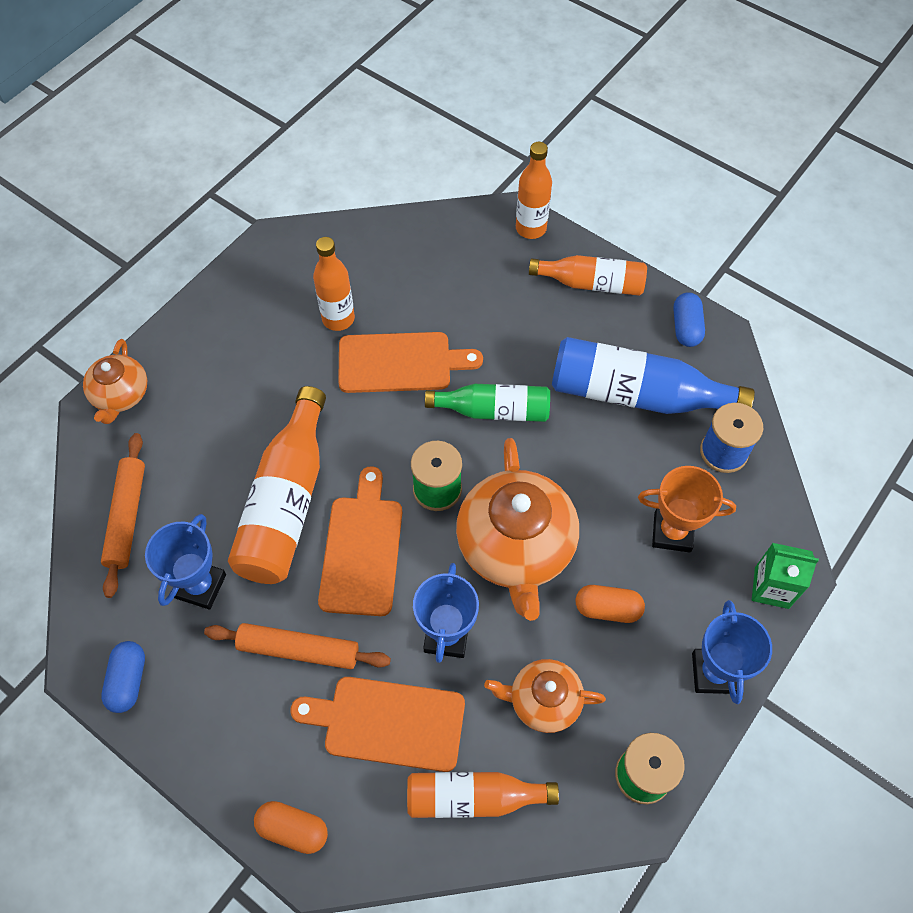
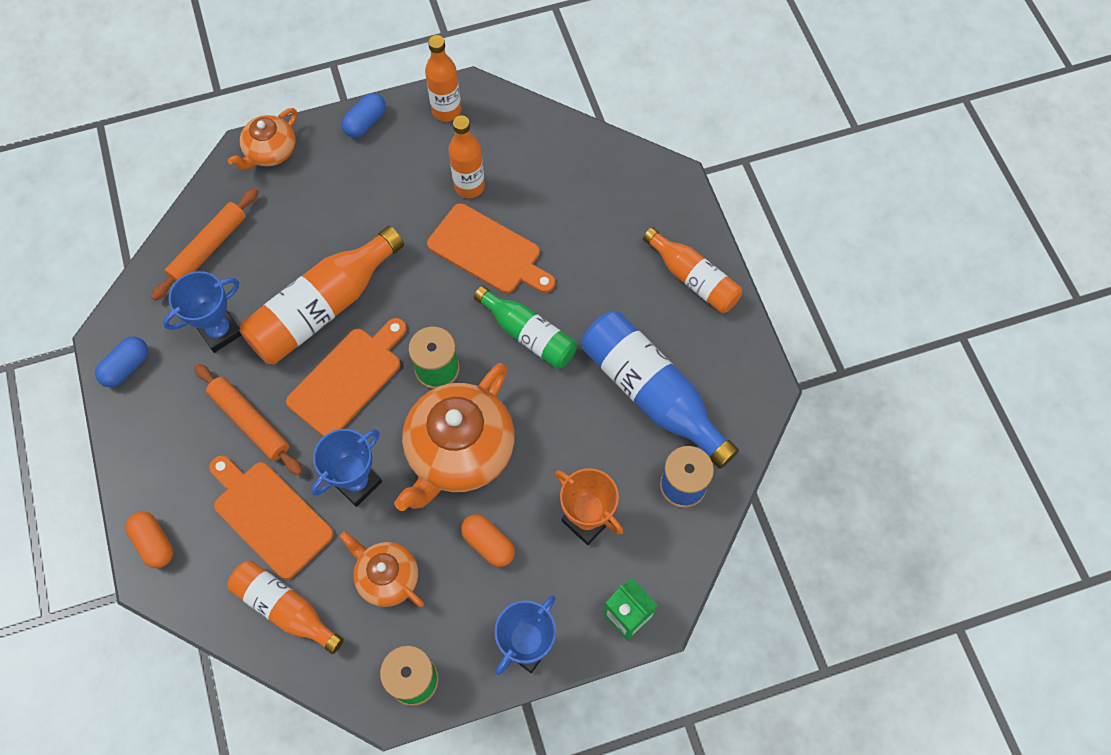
camera: 35 degrees right, 5 degrees up
orange bottle [516,142,552,239] -> orange bottle moved to [425,35,461,122]
blue capsule [673,292,705,347] -> blue capsule moved to [342,93,386,138]

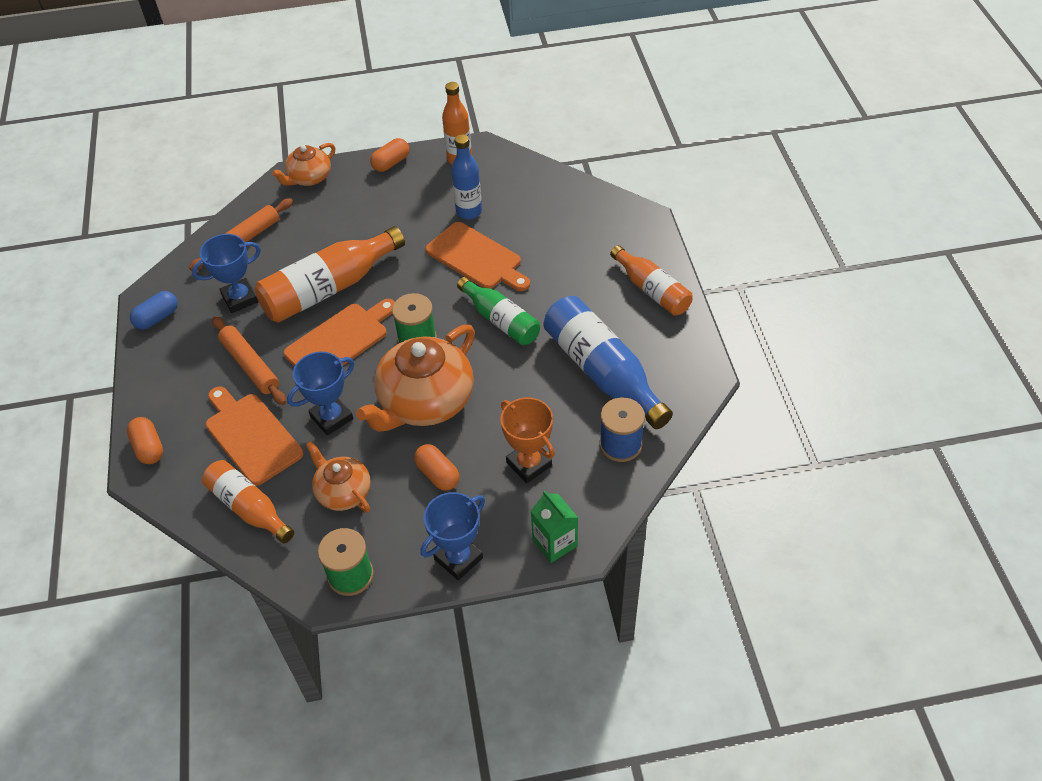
camera: 10 degrees right, 15 degrees down
blue capsule [342,93,386,138] -> orange capsule [370,138,409,172]
orange bottle [448,116,485,198] -> blue bottle [451,134,482,219]

